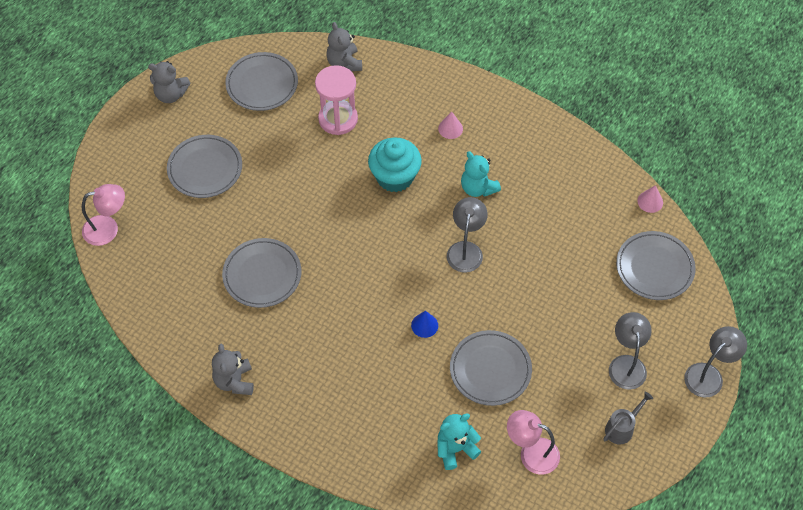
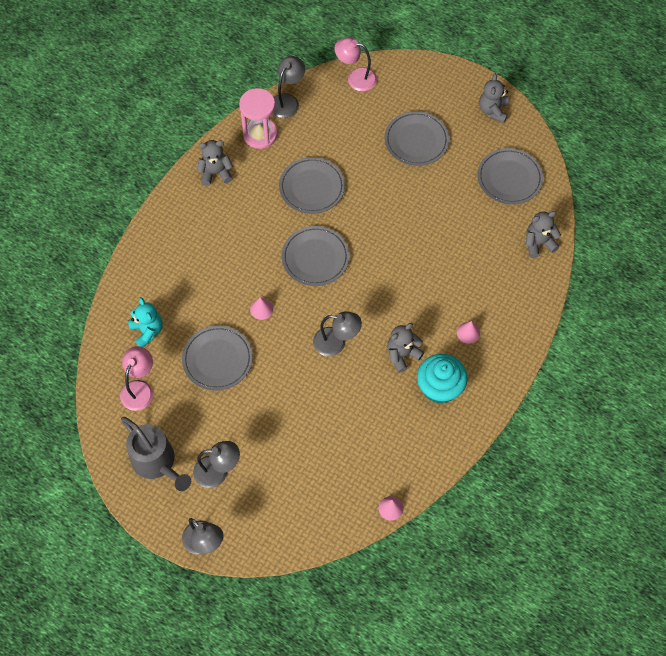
camera: 90 degrees right, 5 degrees up
pink lamp [82,184,125,246] -> pink lamp turned 120 degrees clockwise [335,38,377,92]
pink hourglass [315,65,358,135] -> pink hourglass moved to [239,88,277,149]
turquoise cupcake [368,138,422,192] -> turquoise cupcake moved to [417,354,467,404]
blue cone [411,311,438,338] -> pink cone [250,297,273,320]
turquoise teddy bear [461,151,501,197] -> grey teddy bear [387,323,424,373]
grey watering can [603,392,653,445] -> grey watering can [121,417,191,491], size x1.82
grey plate [616,231,696,300] -> grey plate moved to [282,226,349,286]
none -> grey lamp [273,56,305,118]

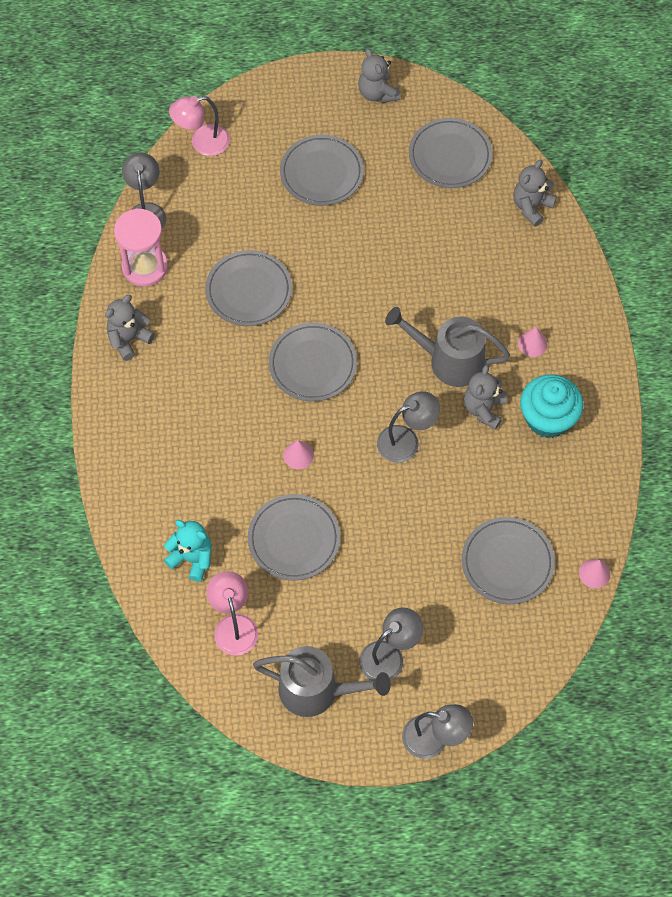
camera: 35 degrees left, 0 degrees up
none -> grey watering can [385,307,510,387]
none -> grey plate [462,517,555,604]

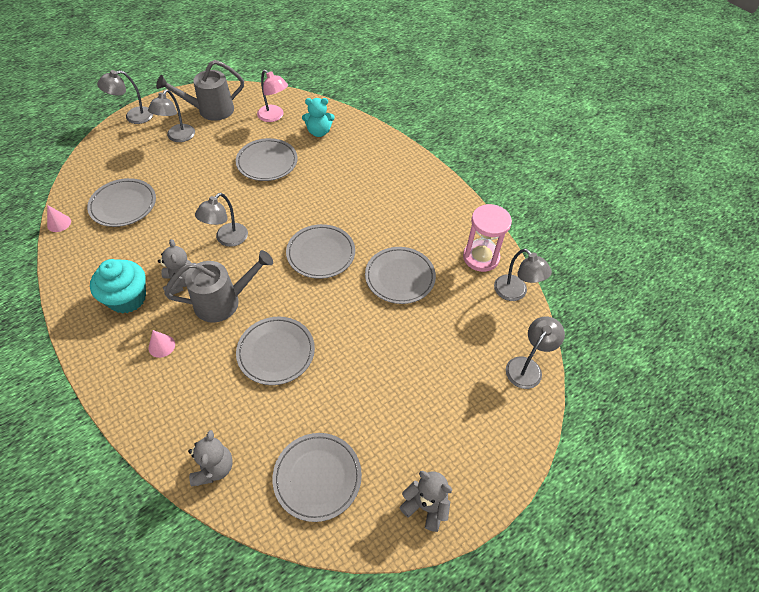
camera: 145 degrees right, 10 degrees down
grey teddy bear [105,295,155,361] -> none
pink lamp [169,96,230,156] -> grey lamp [506,317,565,389]
grey plate [280,135,364,206] -> grey plate moved to [236,317,315,385]
pink cone [284,440,314,469] -> none

